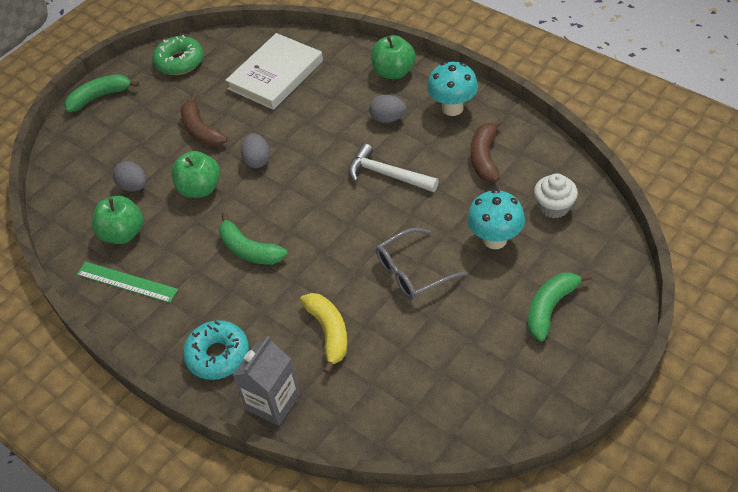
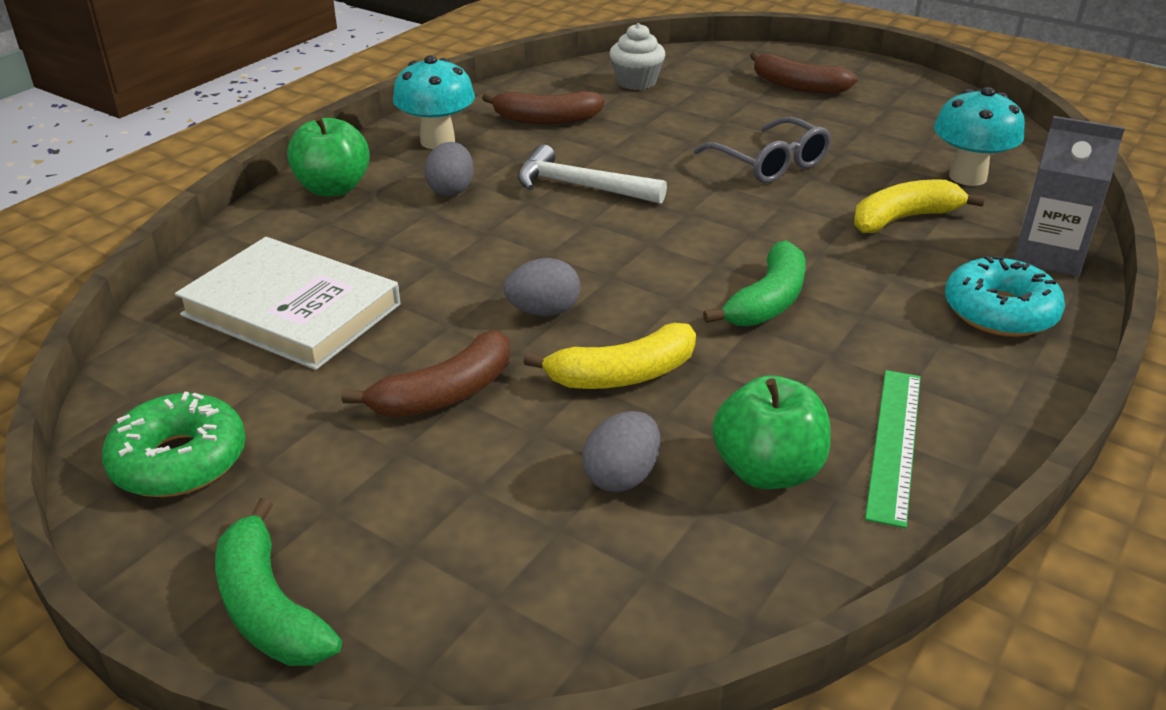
camera: 100 degrees left, 15 degrees down
green apple [171,151,220,198] -> yellow banana [523,323,696,389]
white hammer [349,143,439,192] -> white hammer turned 90 degrees clockwise [517,145,667,204]
turquoise mushroom [467,189,525,249] -> turquoise mushroom moved to [934,87,1025,186]
green banana [528,272,592,341] -> brown banana [750,52,858,94]

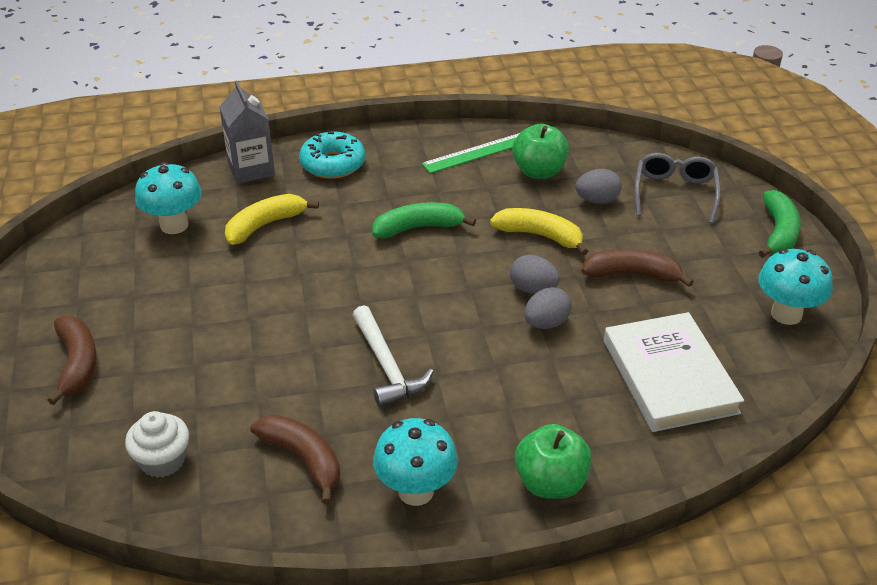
camera: 135 degrees left, 5 degrees up
green donut [102,392,246,497] -> turquoise mushroom [758,249,833,325]
grey egg [424,142,474,196] -> grey egg moved to [524,287,572,329]
grey glasses [694,117,832,183] -> grey glasses moved to [635,153,720,224]
yellow banana [854,180,985,233] -> yellow banana turned 120 degrees clockwise [225,194,319,245]

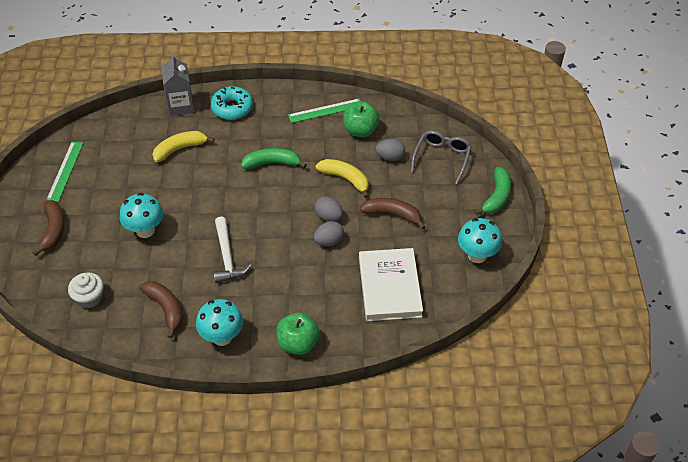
camera: 10 degrees right, 10 degrees up
turquoise mushroom [135,162,202,234] -> turquoise mushroom moved to [120,193,163,238]
none -> green ruler [46,142,83,202]

